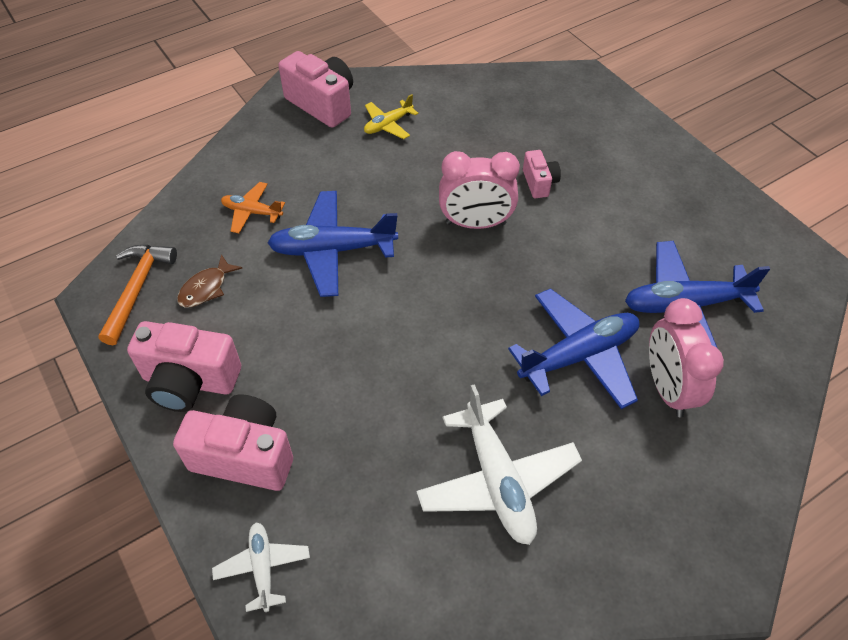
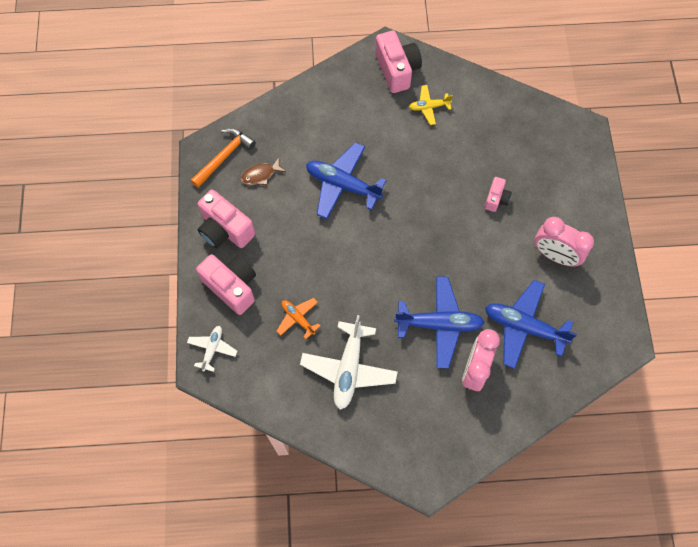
camera: 30 degrees right, 15 degrees up
orange plane [221,182,285,234] -> orange plane moved to [277,298,321,339]
pink clock [439,151,520,229] -> pink clock moved to [535,217,594,266]

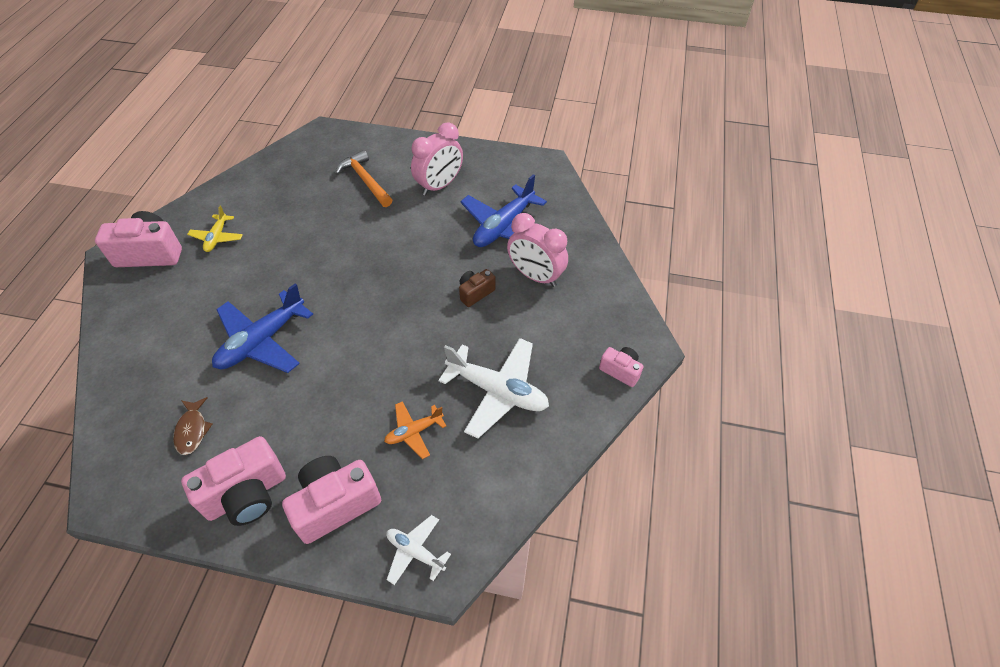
camera: 75 degrees left, 15 degrees down
orange hammer [191,128,256,188] -> orange hammer moved to [336,150,392,207]
blue plane [394,276,485,368] -> brown camera [459,269,495,307]
pink camera [484,177,512,212] -> pink camera moved to [599,347,644,387]

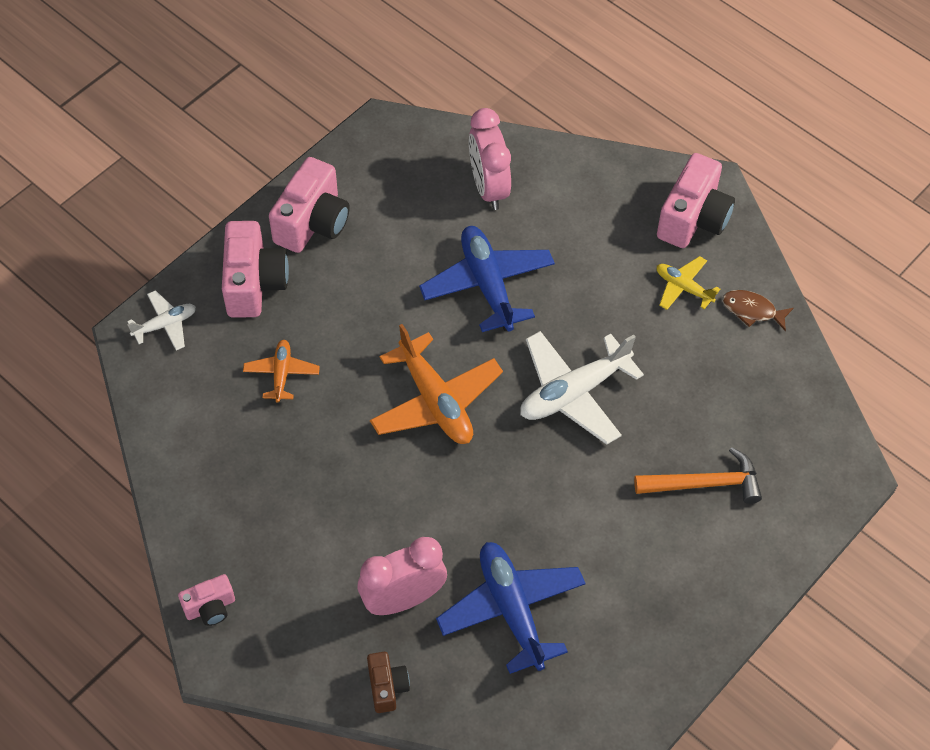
camera: 120 degrees right, 5 degrees up
brown fish [173,397,212,455] -> brown fish moved to [723,290,794,331]
pink camera [181,436,286,526] -> pink camera turned 150 degrees counterclockwise [269,157,350,253]
pink clock [411,122,463,196] -> pink clock moved to [469,108,511,210]
white plane [438,338,549,439] -> white plane moved to [520,331,644,445]
brown camera [459,269,495,307] -> brown camera moved to [367,652,410,713]
none -> orange plane [370,324,503,444]

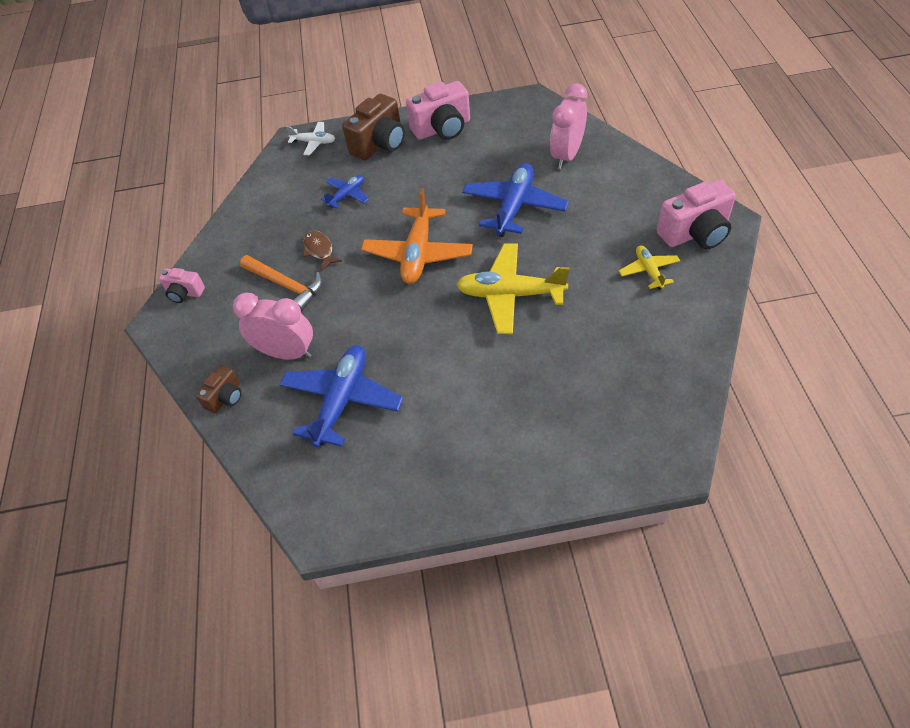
camera: 45 degrees right, 5 degrees down
pink camera [222,221,289,318] -> brown camera [342,94,405,160]
orange plane [243,340,320,402] -> blue plane [321,175,369,208]
white plane [520,331,644,445] -> yellow plane [456,243,570,334]
orange hammer [634,447,762,504] -> orange hammer moved to [240,255,322,312]
brown fish [723,290,794,331] -> brown fish moved to [303,231,342,271]

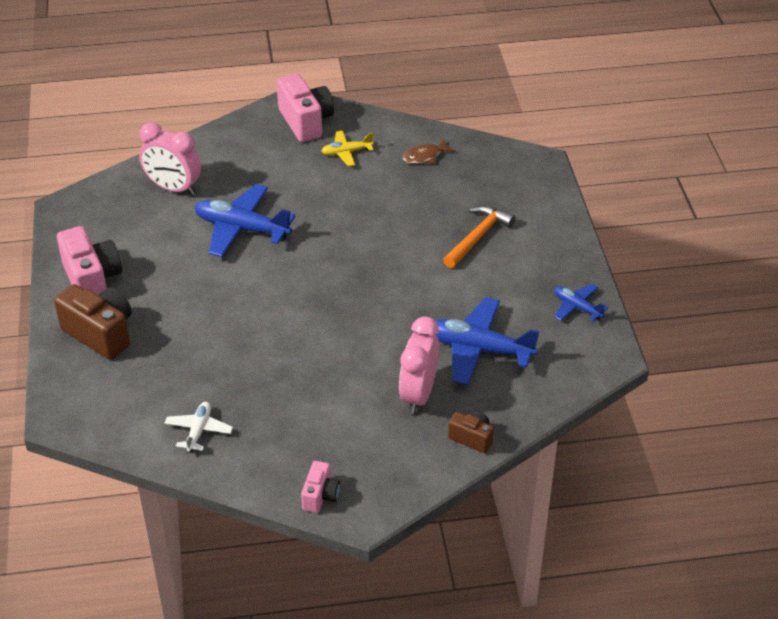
camera: 95 degrees left, 10 degrees down
orange hammer [240,255,322,312] -> orange hammer moved to [443,206,515,268]
white plane [286,122,335,155] -> white plane moved to [164,402,233,452]
brown fish [303,231,342,271] -> brown fish moved to [403,139,455,164]
blue plane [321,175,369,208] -> blue plane moved to [554,284,608,322]
orange plane [361,188,473,284] -> none
yellow plane [456,243,570,334] -> none

